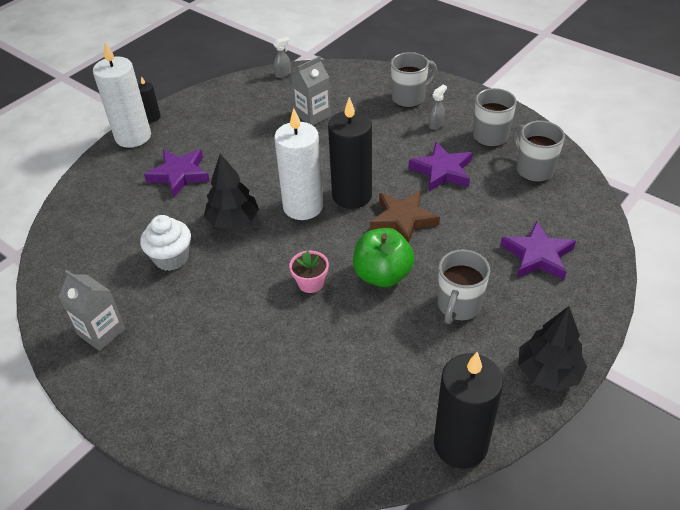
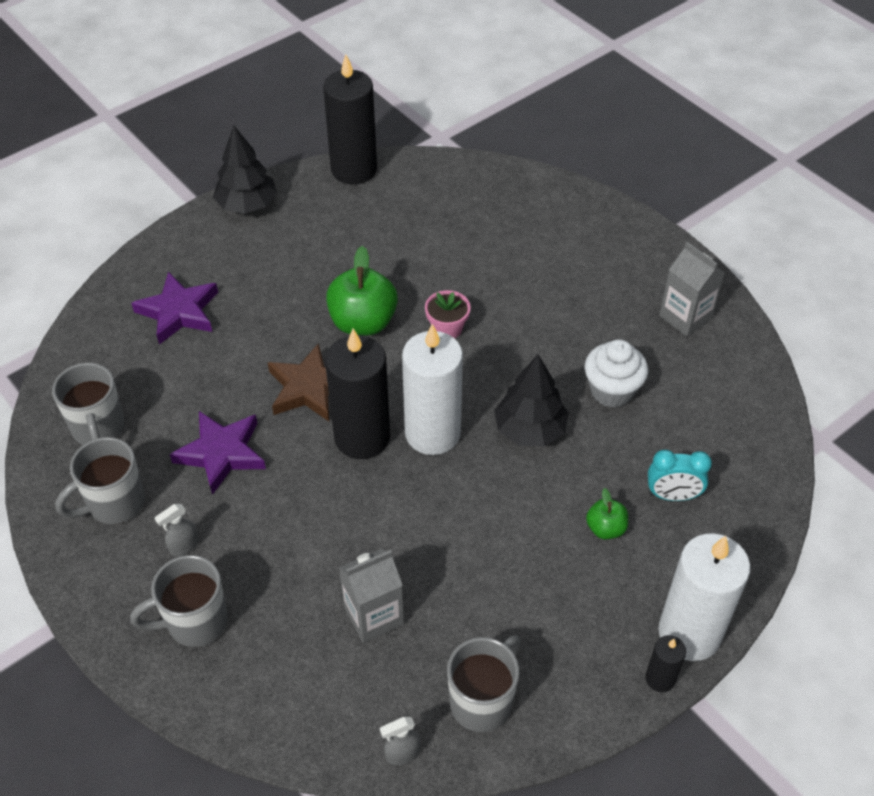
camera: 170 degrees left, 5 degrees up
purple star [144,149,210,197] -> green apple [586,488,628,539]
grey mug [438,250,490,324] -> grey mug moved to [447,635,521,732]
none -> turquoise clock [648,450,712,501]

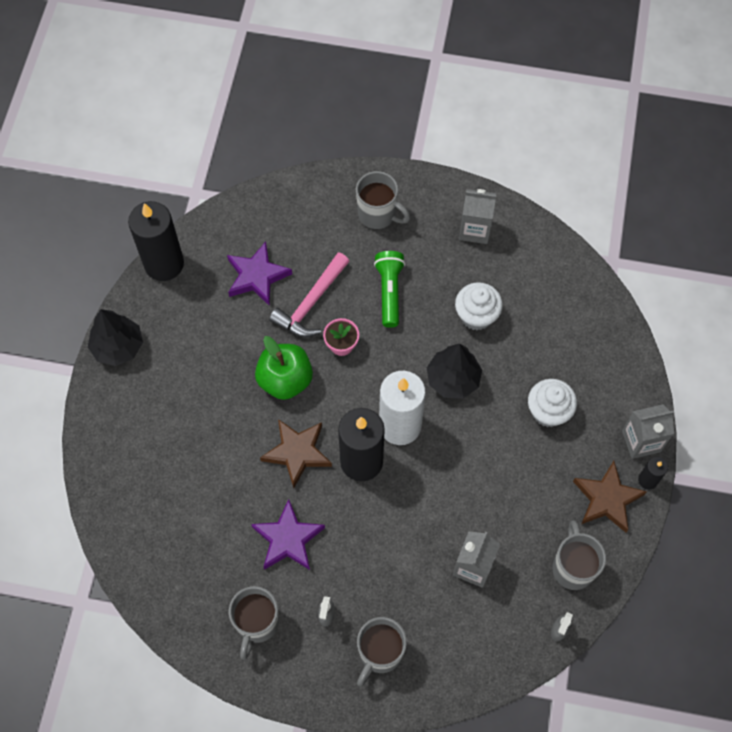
camera: 40 degrees left, 15 degrees up
grey mug [52,363,125,445] -> grey mug moved to [356,171,410,229]
purple star [131,272,218,345] -> purple star moved to [227,242,292,306]
green apple [586,488,628,539] -> white cupcake [528,379,577,427]
turquoise clock [648,450,712,501] -> none
white candle [658,533,750,661] -> grey carton [622,404,674,459]
none -> pink hammer [269,252,350,337]
none -> green flashlight [374,251,405,328]
none -> brown star [573,461,647,533]

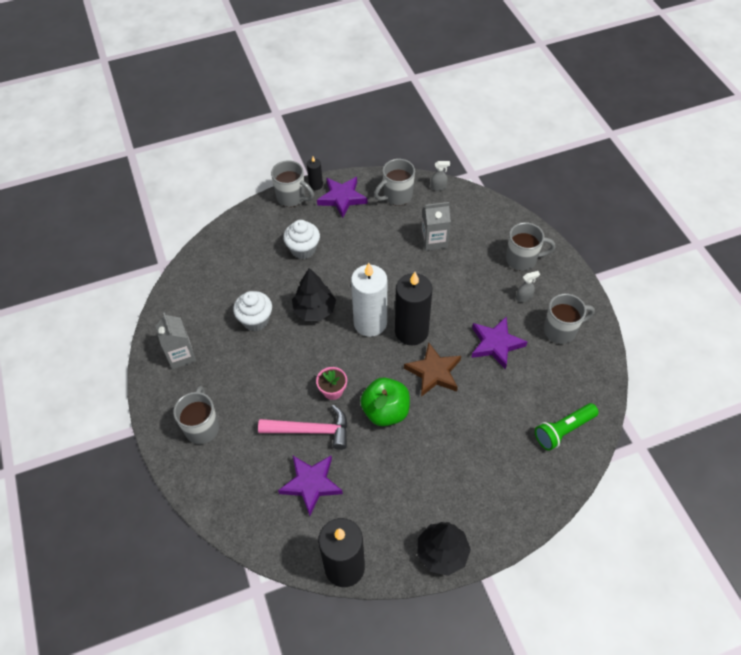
camera: 120 degrees left, 10 degrees down
green flashlight [374,251,405,328] -> green flashlight moved to [535,403,599,451]
brown star [573,461,647,533] -> purple star [317,177,368,218]
grey carton [622,404,674,459] -> grey mug [271,160,314,207]

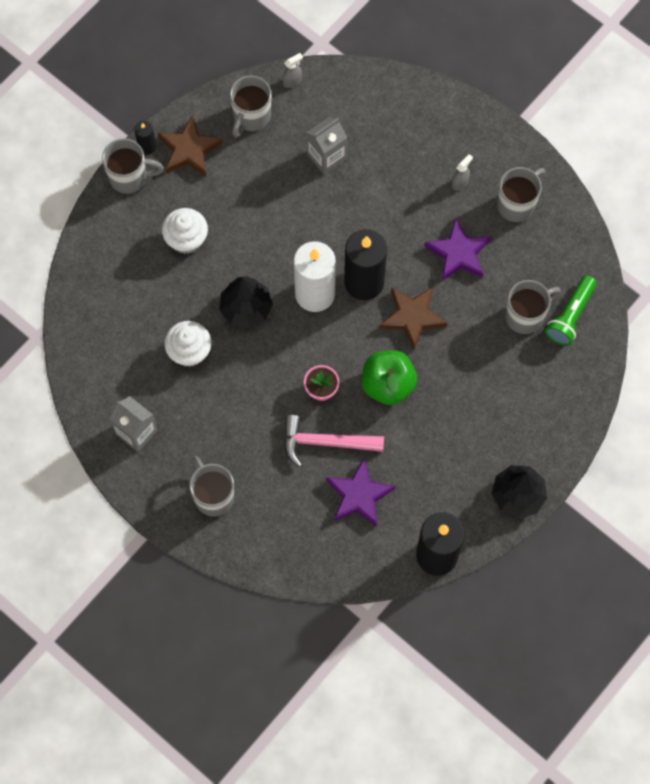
camera: 30 degrees left, 15 degrees up
pink hammer [258,405,348,450] -> pink hammer turned 150 degrees counterclockwise [284,415,384,467]
purple star [317,177,368,218] -> brown star [157,115,223,177]
grey mug [506,222,556,271] -> grey mug moved to [505,280,561,334]

